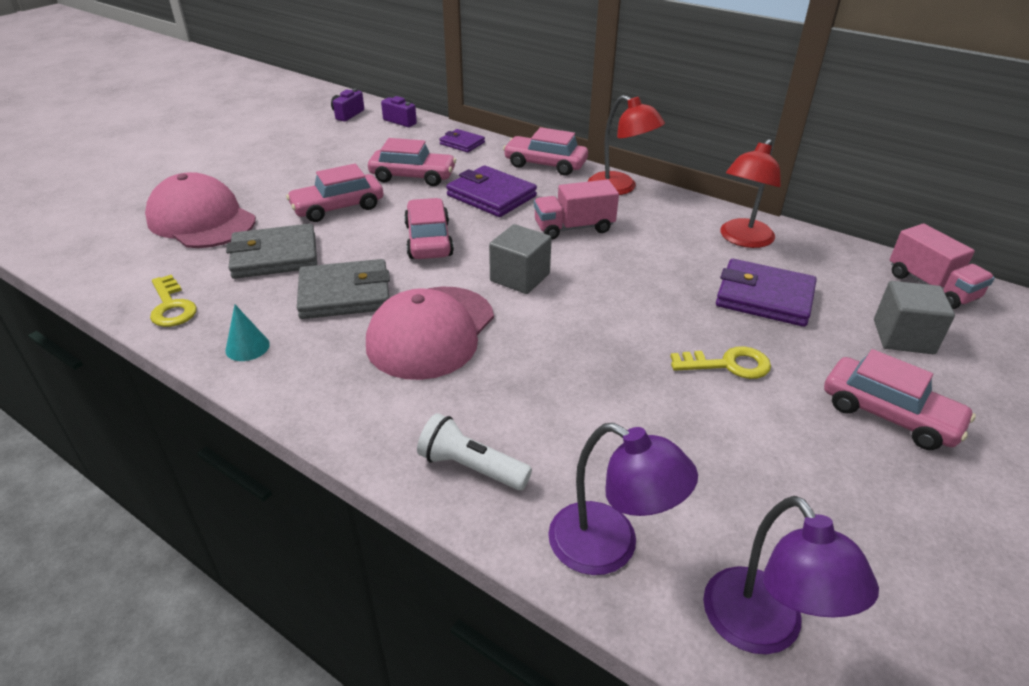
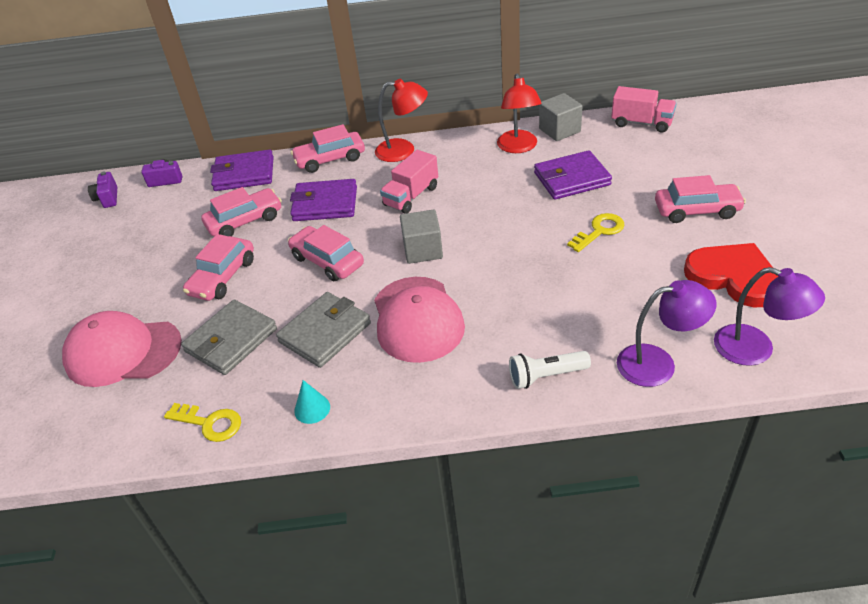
camera: 35 degrees left, 5 degrees up
purple wallet [439,129,485,152] -> purple wallet [210,149,274,191], size x1.75
grey cube [874,281,955,354] -> grey cube moved to [539,93,582,141]
none -> red heart [684,243,778,307]

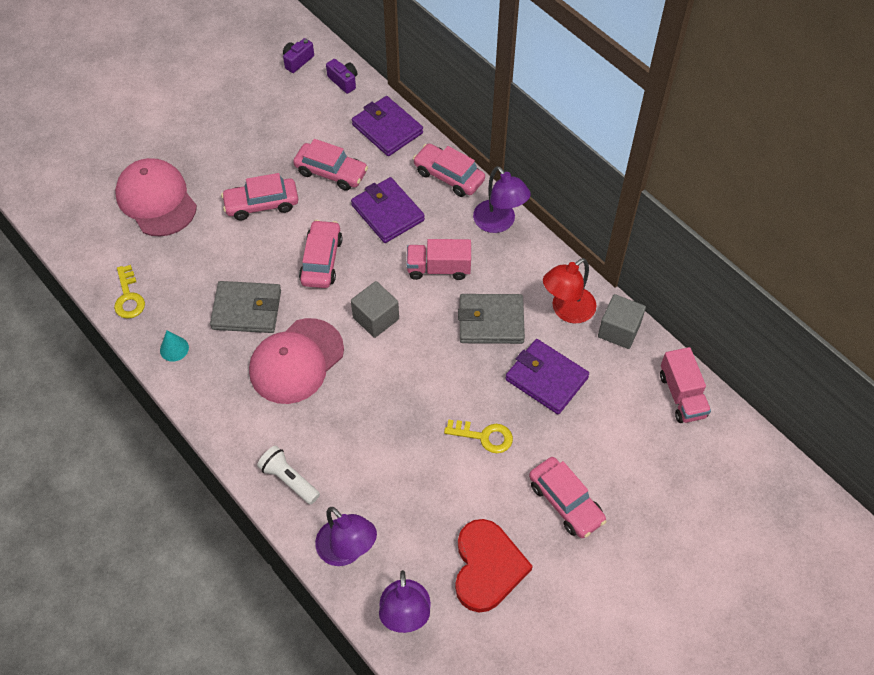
camera: 50 degrees right, 15 degrees up
grey wallet [181,300,277,375] -> grey wallet moved to [458,294,525,344]
red lamp [375,79,428,162] -> purple lamp [473,166,531,233]

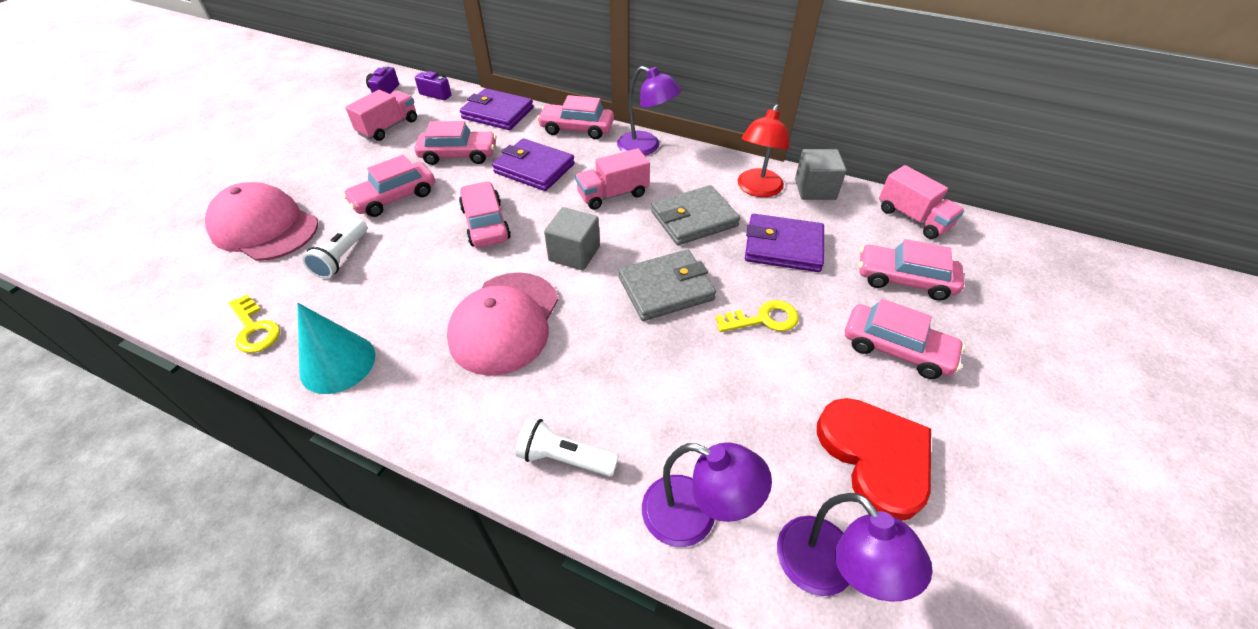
camera: 25 degrees left, 10 degrees down
turquoise cone [160,331,189,362] -> turquoise cone [297,303,375,394], size x1.84
grey wallet [210,281,281,333] -> grey wallet moved to [619,250,716,321]
none -> white flashlight [302,219,367,279]
none -> pink truck [345,90,417,141]
none -> pink car [859,239,964,300]

